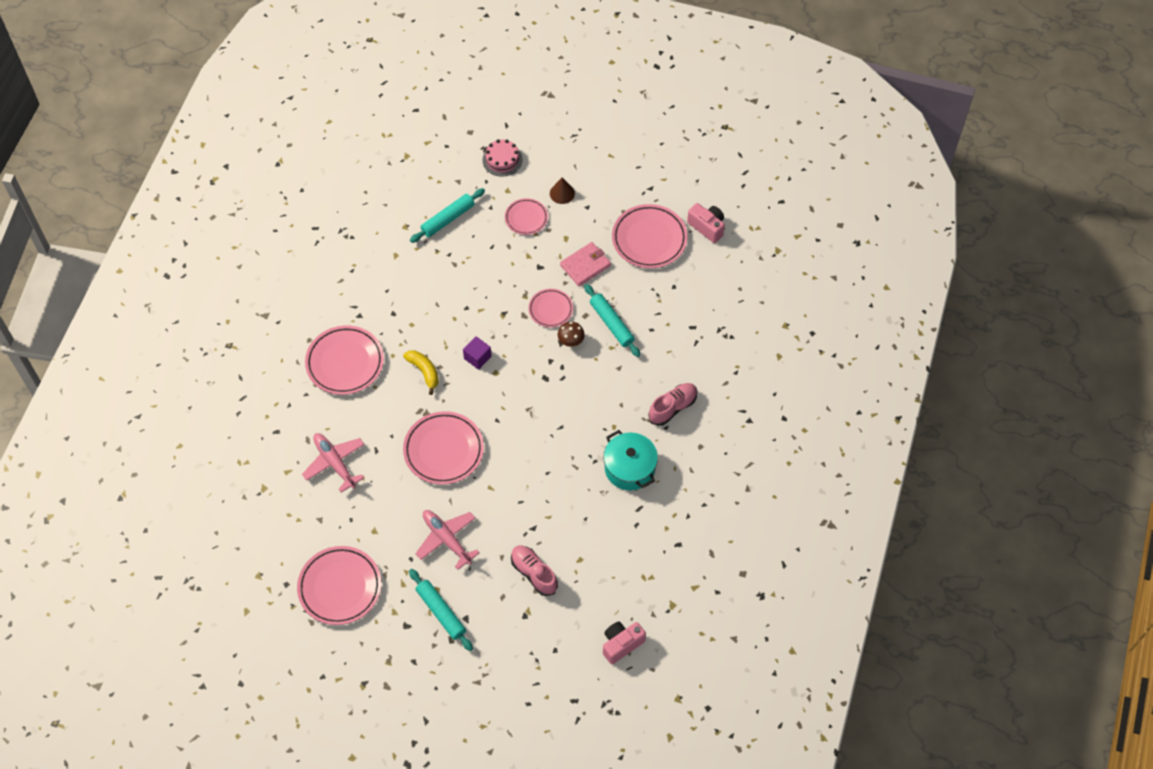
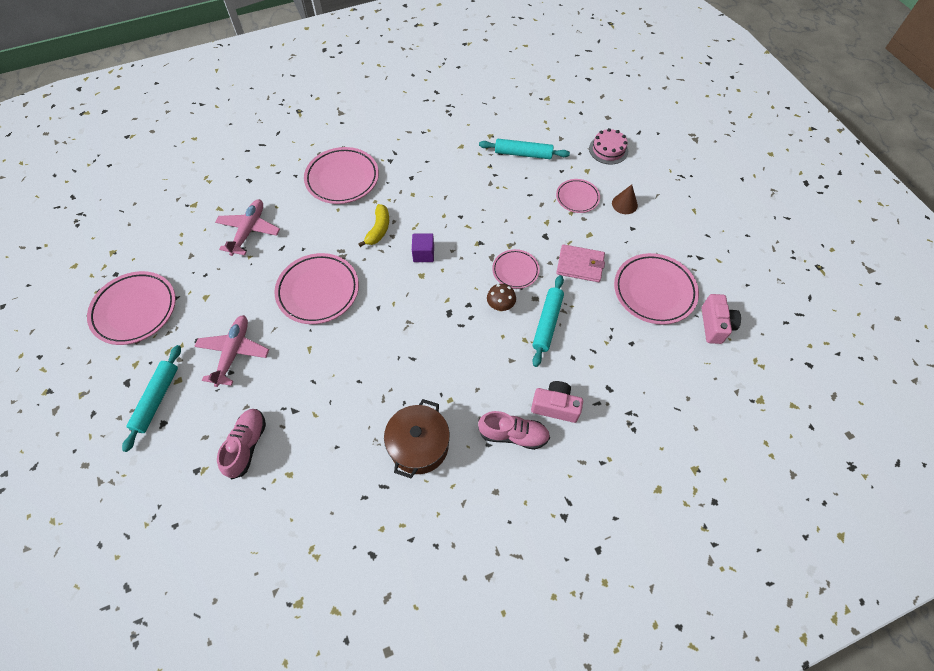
camera: 50 degrees right, 0 degrees up
turquoise pot [603,430,658,491] -> brown pot [384,399,450,478]
pink camera [603,622,646,664] -> pink camera moved to [531,381,583,423]

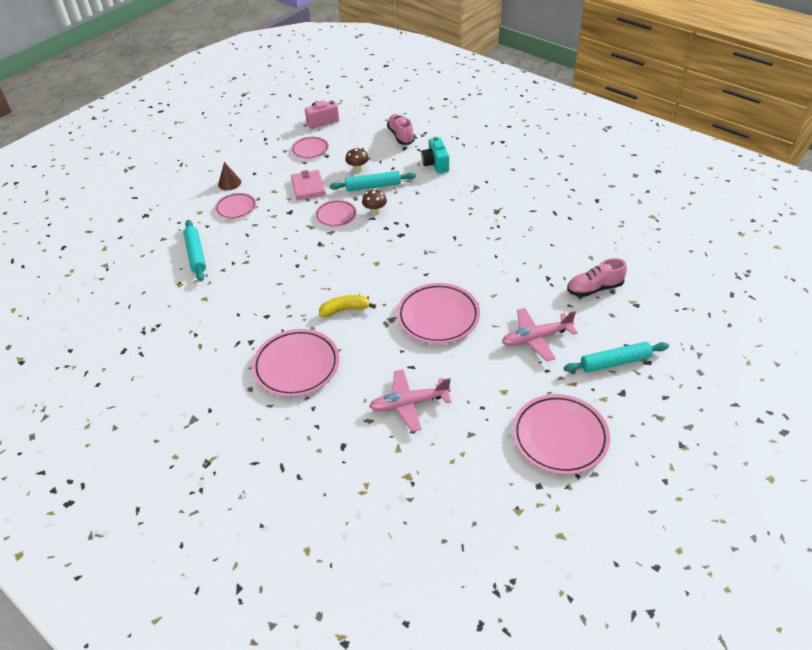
camera: 115 degrees left, 15 degrees down
brown pot [384,399,450,478] -> none
purple cube [412,234,434,262] -> none
pink shoe [478,411,550,450] -> pink shoe moved to [387,114,415,145]
pink camera [531,381,583,423] -> turquoise camera [421,137,449,174]
pink cake [589,128,628,165] -> none
pink plate [614,253,699,325] -> pink plate [291,136,329,159], size x0.58
none -> brown mushroom [345,148,369,172]

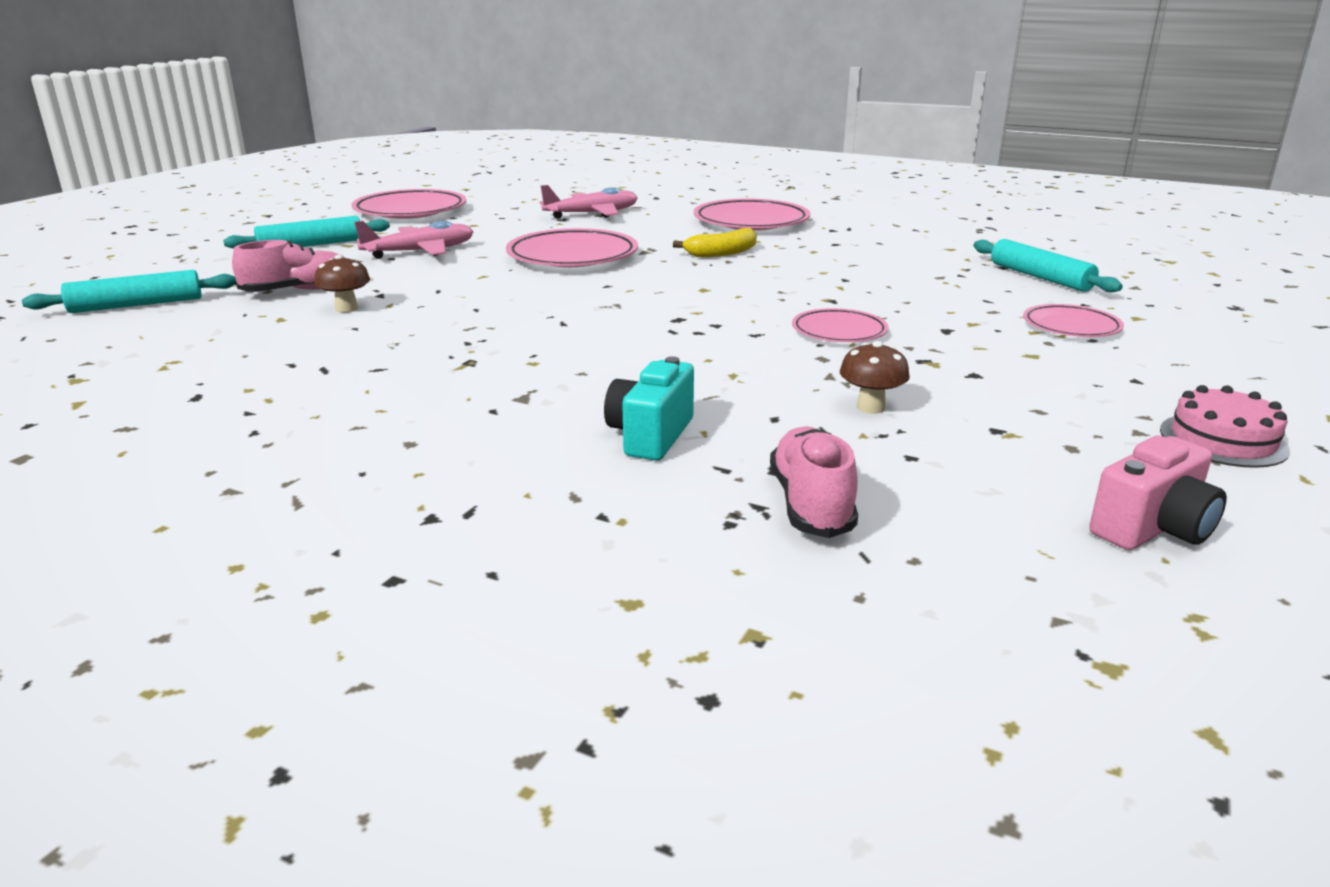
camera: 165 degrees right, 20 degrees down
brown cone [218,162,241,190] -> none
pink plate [291,136,329,159] -> none
pink wallet [291,170,326,200] -> none
turquoise rolling pin [329,171,416,191] -> turquoise rolling pin moved to [22,270,236,313]
brown mushroom [362,189,387,215] -> brown mushroom moved to [314,255,370,313]
pink shoe [387,114,415,145] -> pink shoe turned 150 degrees counterclockwise [770,426,858,538]
turquoise camera [421,137,449,174] -> turquoise camera turned 135 degrees counterclockwise [604,356,694,461]
none -> pink cake [1160,385,1290,468]

